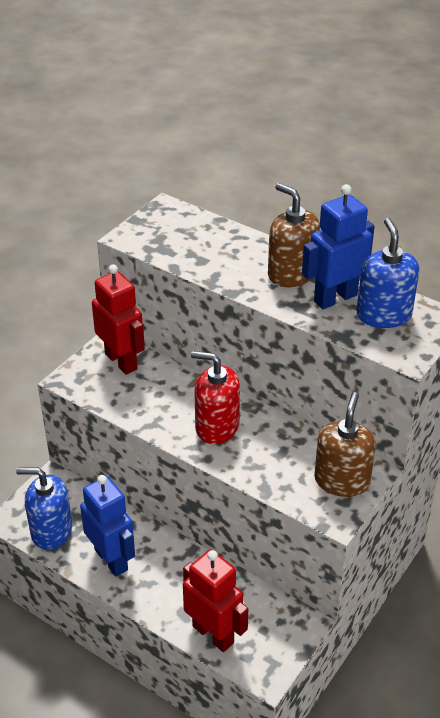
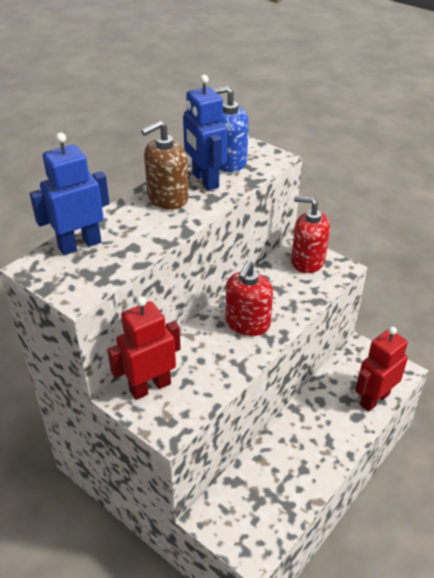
camera: 85 degrees left, 0 degrees up
blue soap dispenser [16,468,72,550] -> none
blue robot [80,475,135,577] -> blue robot moved to [30,133,110,255]
brown soap dispenser [314,392,376,497] -> red soap dispenser [291,196,330,273]

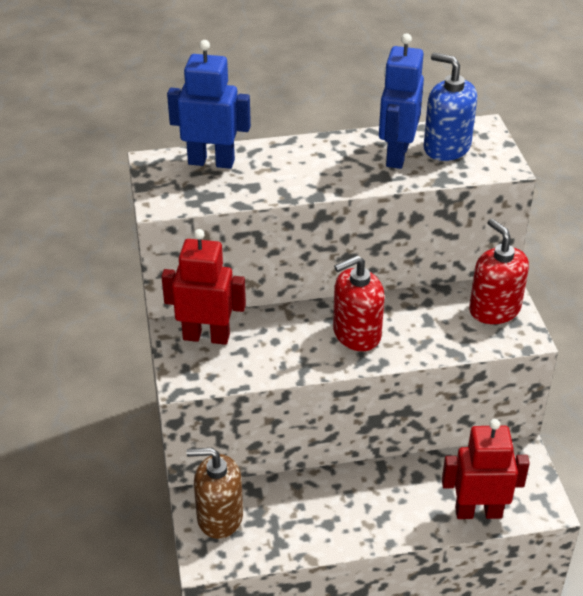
camera: 40 degrees right, 0 degrees up
brown soap dispenser [141,120,189,210] -> brown soap dispenser moved to [186,448,243,539]

